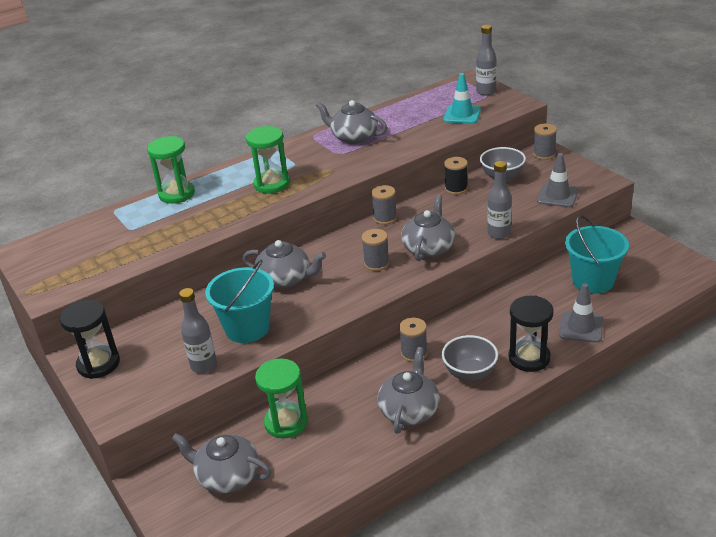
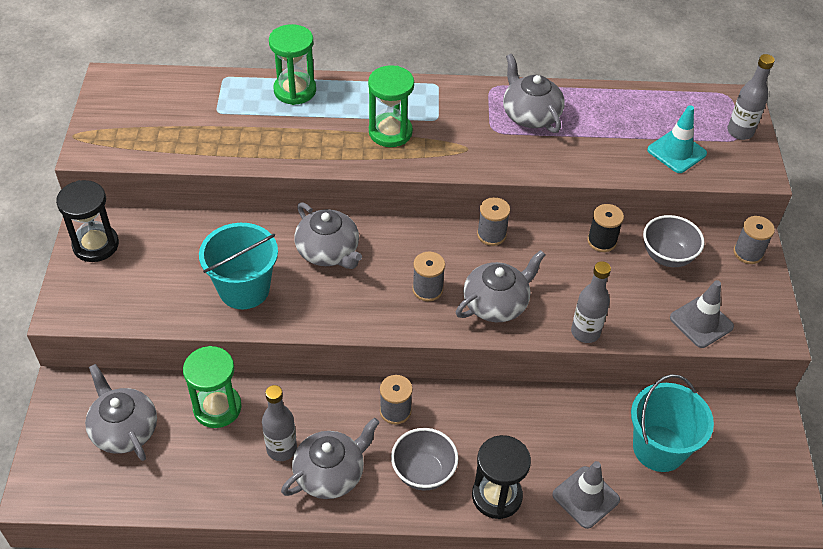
camera: 30 degrees right, 15 degrees up
grey bottle [179,288,217,373] -> grey bottle moved to [262,385,297,461]

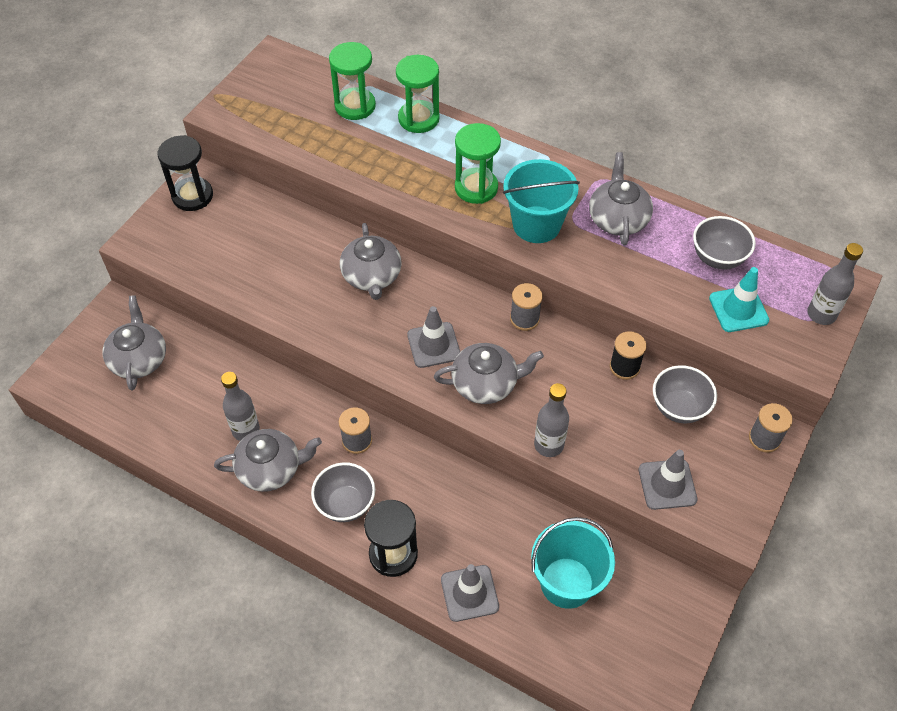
camera: 30 degrees right, 5 degrees up
green hourglass [183,346,242,428] -> green hourglass moved to [329,42,376,120]
turquoise bucket [199,223,278,309] -> turquoise bucket moved to [503,159,580,243]
grey spool [412,252,445,301] -> grey traffic cone [407,306,460,368]
none -> grey bowl [693,216,756,270]

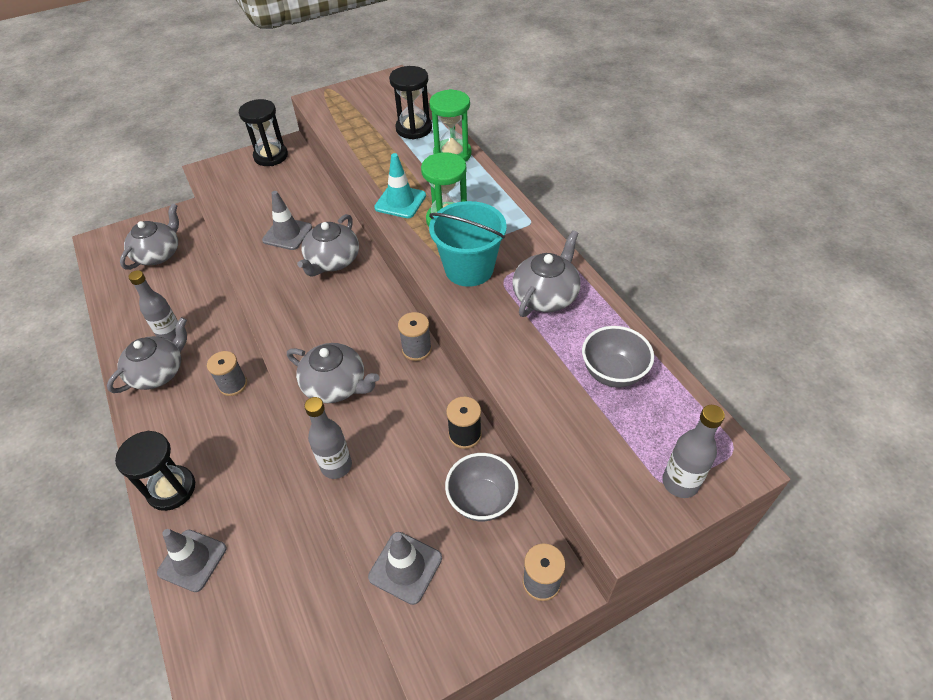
camera: 35 degrees right, 5 degrees down
grey teapot [214,429,322,492] -> grey teapot turned 75 degrees counterclockwise [107,317,187,393]
grey bowl [311,462,375,522] -> none
green hourglass [329,42,376,120] -> black hourglass [389,66,432,139]
grey traffic cone [407,306,460,368] -> grey traffic cone moved to [262,191,312,250]
turquoise bucket [531,517,615,609] -> none
turquoise traffic cone [709,267,769,332] -> turquoise traffic cone moved to [374,153,426,218]

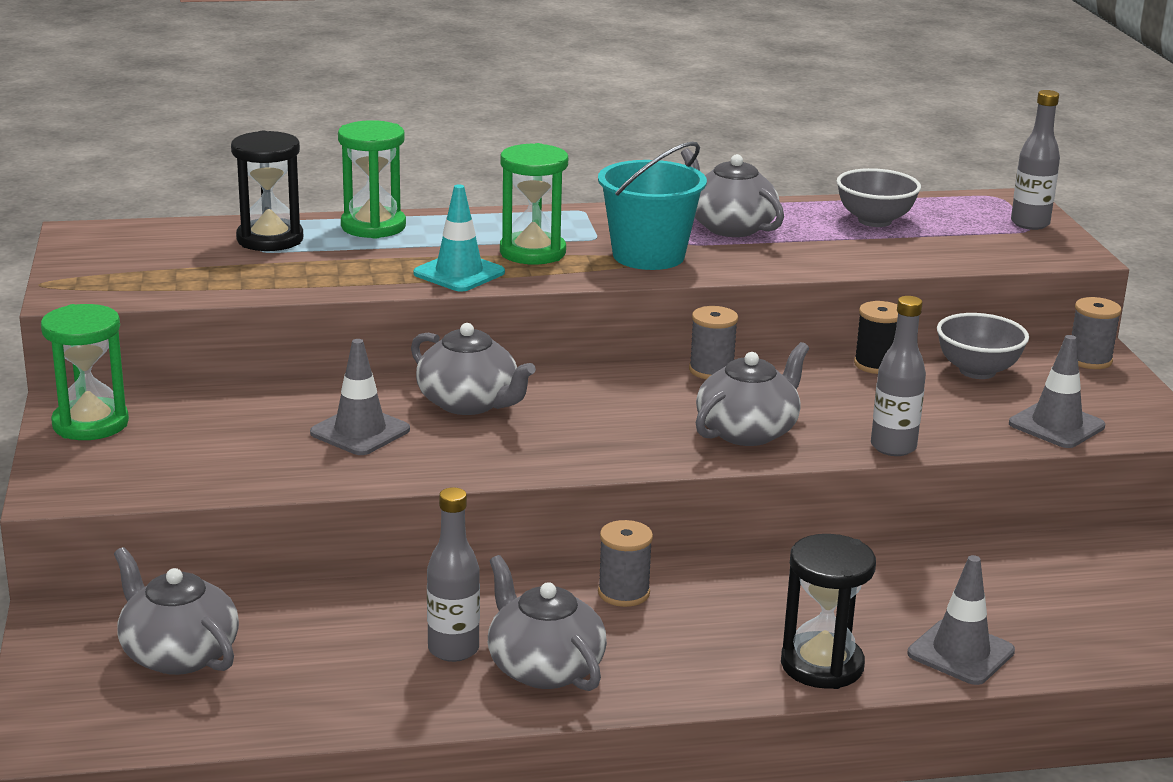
camera: 75 degrees left, 25 degrees down
black hourglass [239,99,288,166] -> green hourglass [41,304,129,440]

